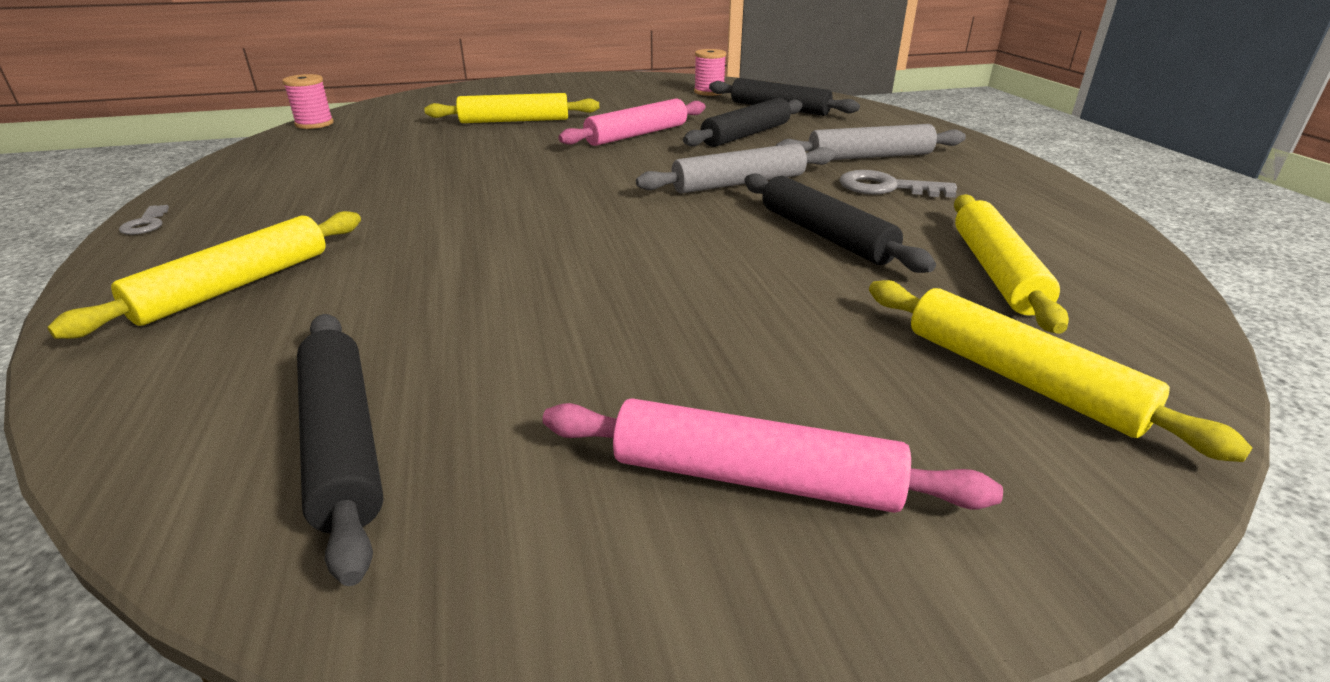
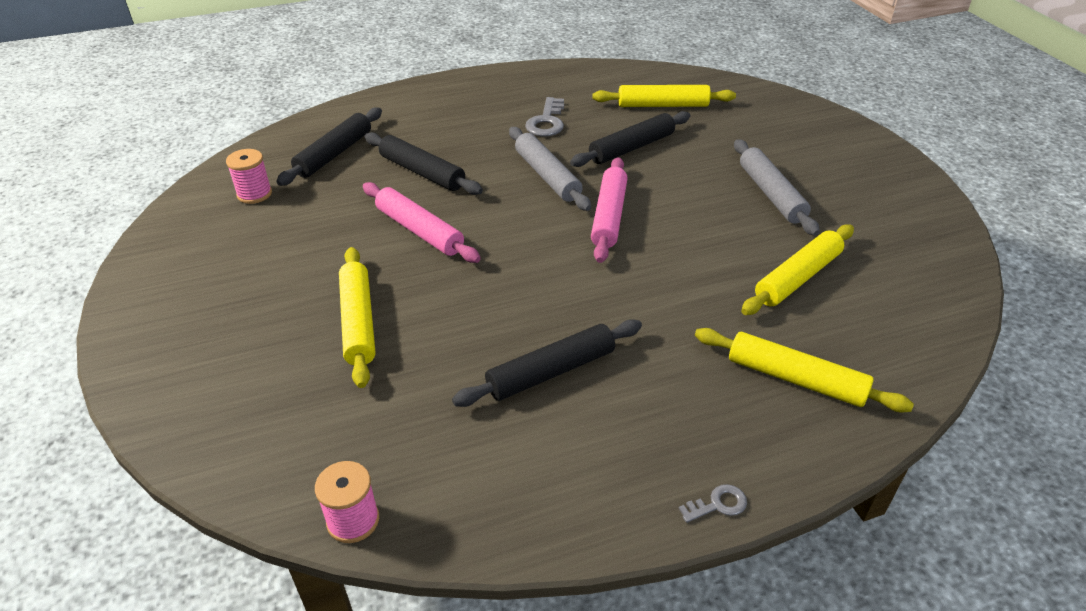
camera: 95 degrees left, 10 degrees up
black rolling pin [297,314,384,586] -> black rolling pin moved to [452,319,642,407]
pink rolling pin [543,398,1003,513] -> pink rolling pin moved to [591,157,627,263]
grey rolling pin [776,124,966,160] -> grey rolling pin moved to [734,139,820,236]
yellow rolling pin [869,280,1253,462] -> yellow rolling pin moved to [741,224,854,315]

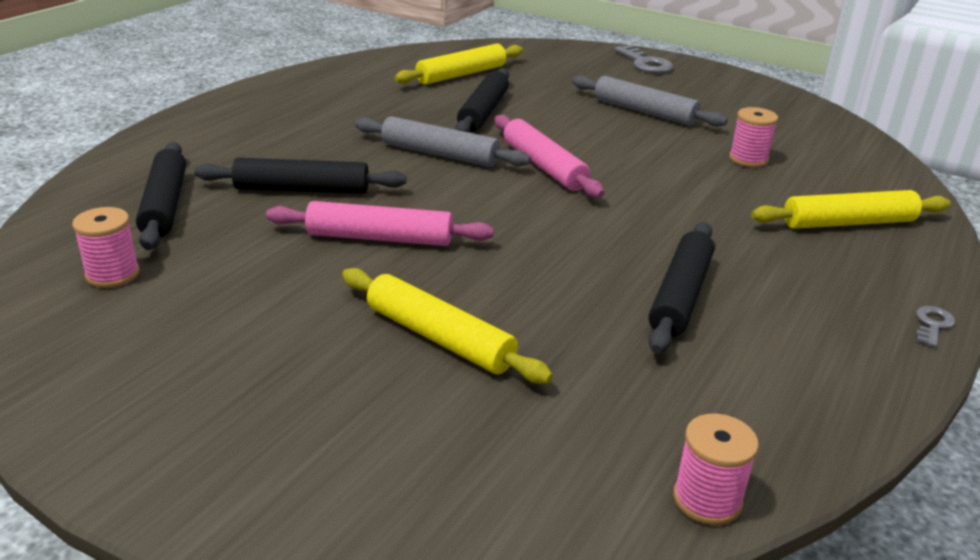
camera: 40 degrees left, 10 degrees down
grey key [525,97,564,137] -> grey key moved to [615,45,673,73]
yellow rolling pin [741,224,854,315] -> pink spool [729,107,778,167]

